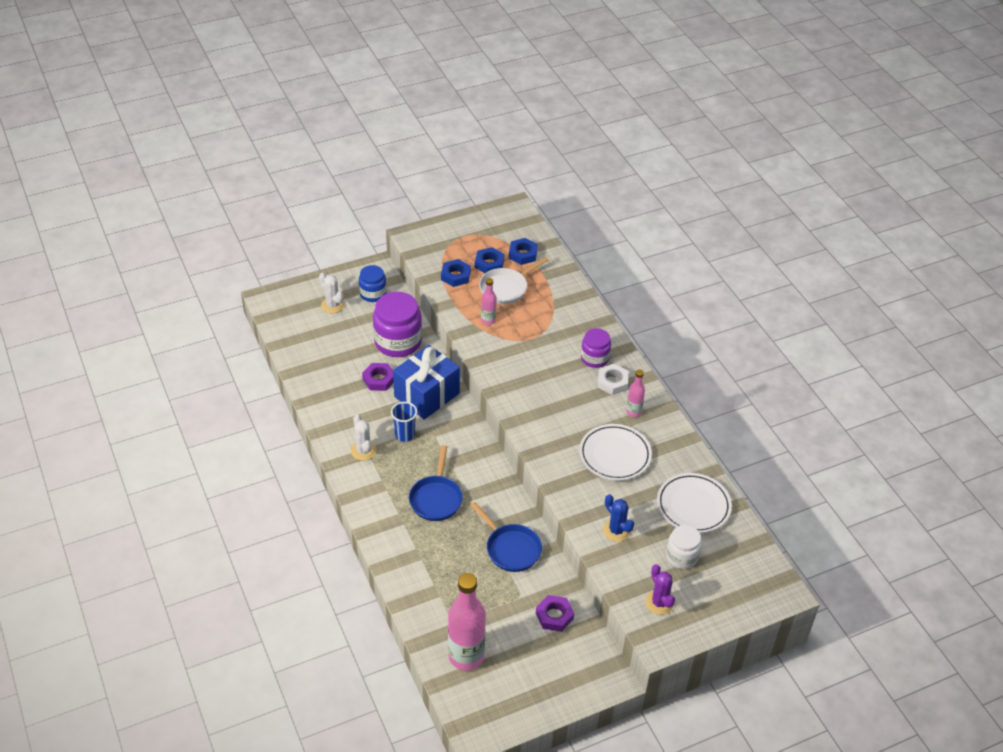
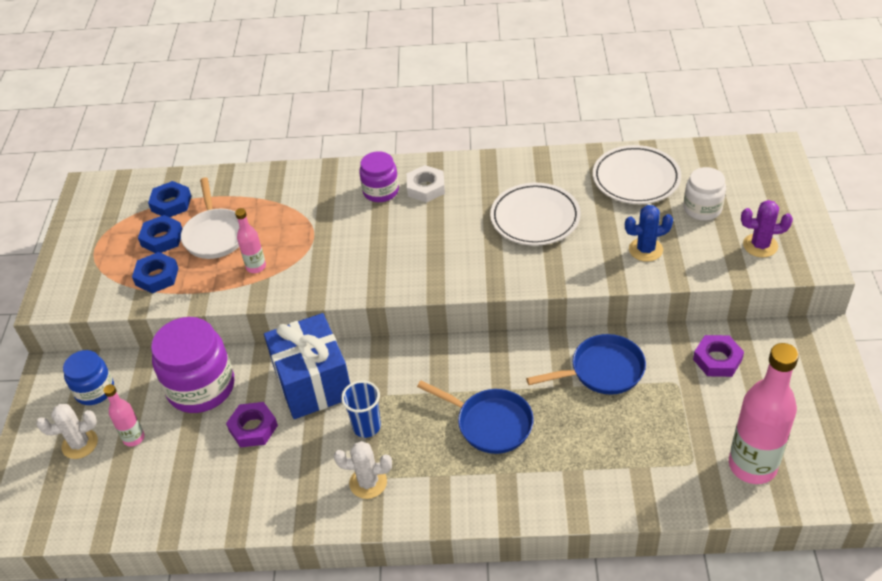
camera: 60 degrees left, 0 degrees up
pink bottle [626,370,645,417] -> pink bottle moved to [103,384,145,447]

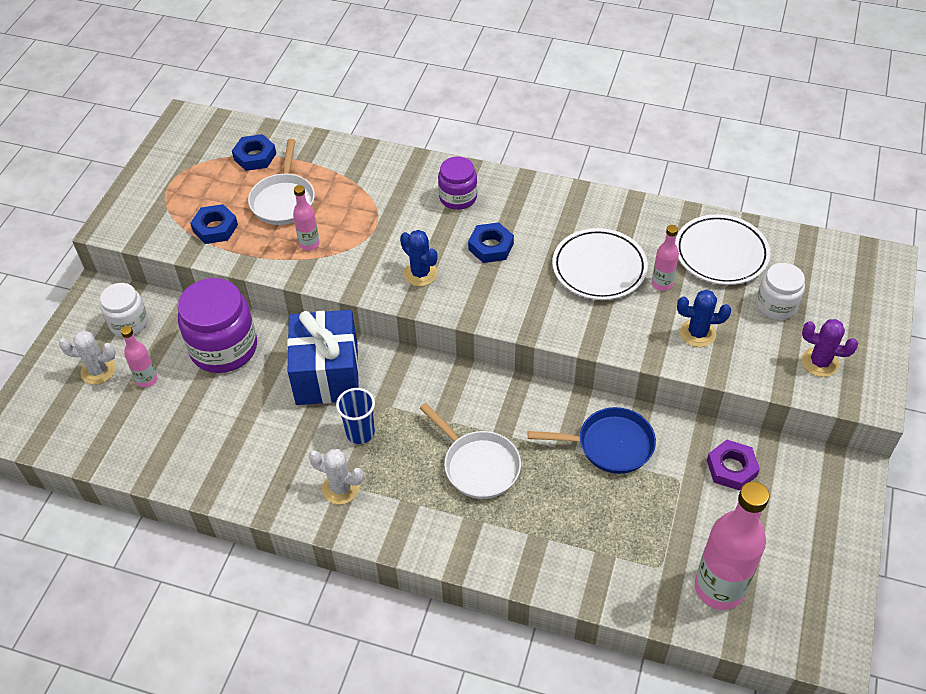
camera: 15 degrees right, 5 degrees up
blue jar [63,350,114,405] -> white jar [100,283,148,336]
blue nut [138,215,182,253] -> blue nut moved to [468,222,514,263]
purple nut [226,402,278,447] -> none
white nut [407,165,445,202] -> none
blue pan [417,380,534,454] -> white pan [420,403,521,499]
none -> blue cactus [400,230,438,286]
none -> pink bottle [652,225,679,291]

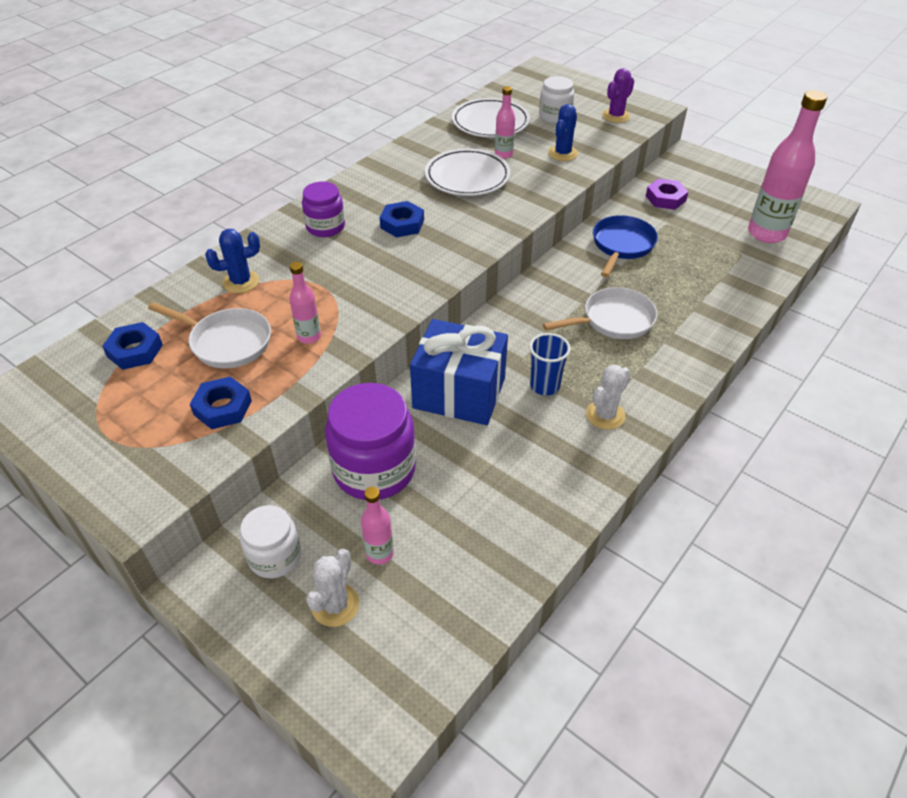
camera: 70 degrees left, 5 degrees down
blue cactus [400,230,438,286] -> blue cactus moved to [205,229,260,293]

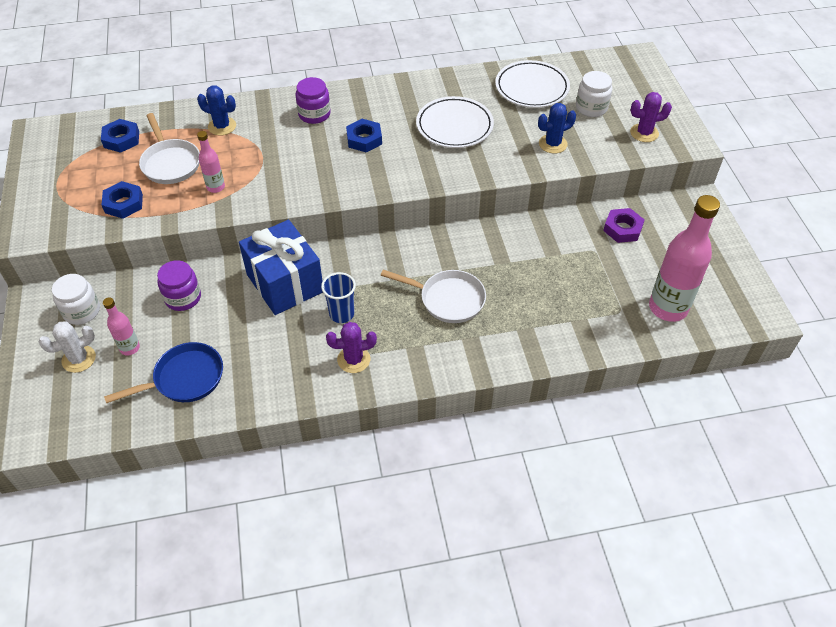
camera: 40 degrees right, 5 degrees up
purple jar [325,383,416,500] -> purple jar [157,260,201,311], size x0.59
pink bottle [495,86,515,159] -> none
white cactus [586,364,631,430] -> purple cactus [326,322,377,373]
blue pan [593,215,658,277] -> blue pan moved to [104,342,223,403]

